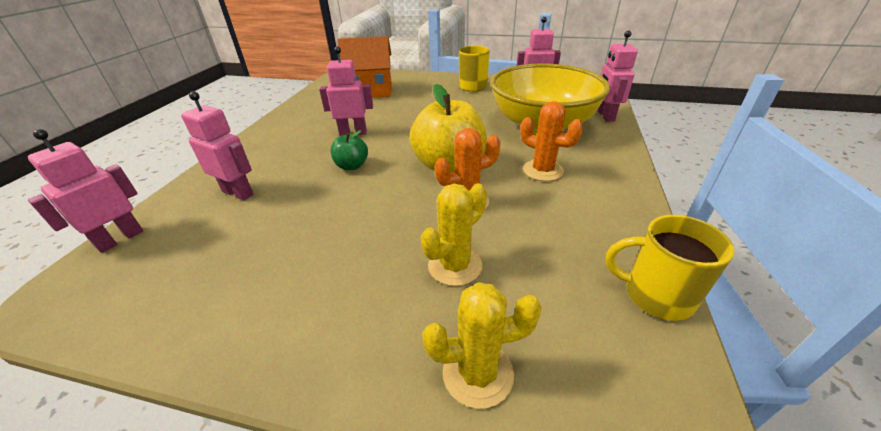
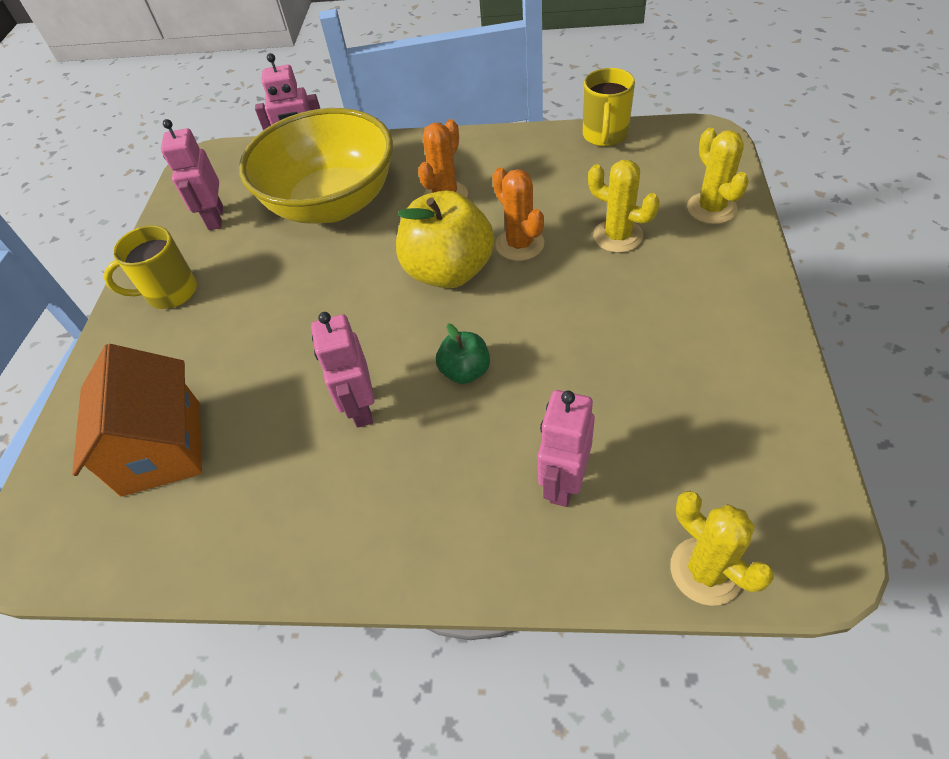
camera: 95 degrees left, 15 degrees up
pink robot [28,129,143,253] -> yellow cactus [670,491,774,606]

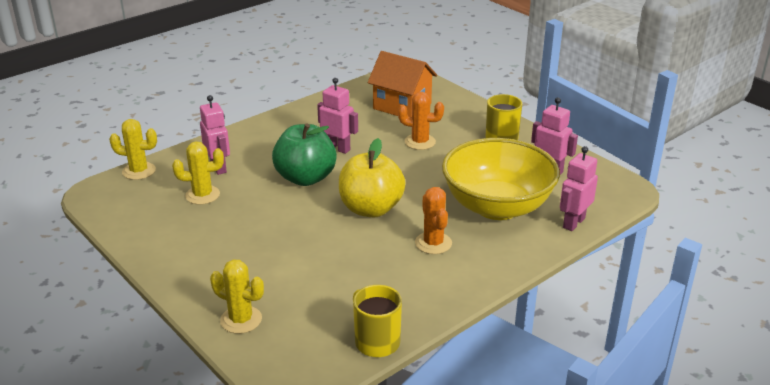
camera: 130 degrees right, 20 degrees down
green apple [436,323,490,384] -> green apple [272,124,337,186], size x2.00
orange cactus [492,167,544,261] -> orange cactus moved to [398,92,444,150]
yellow cactus [588,160,660,253] -> yellow cactus moved to [172,141,224,205]

